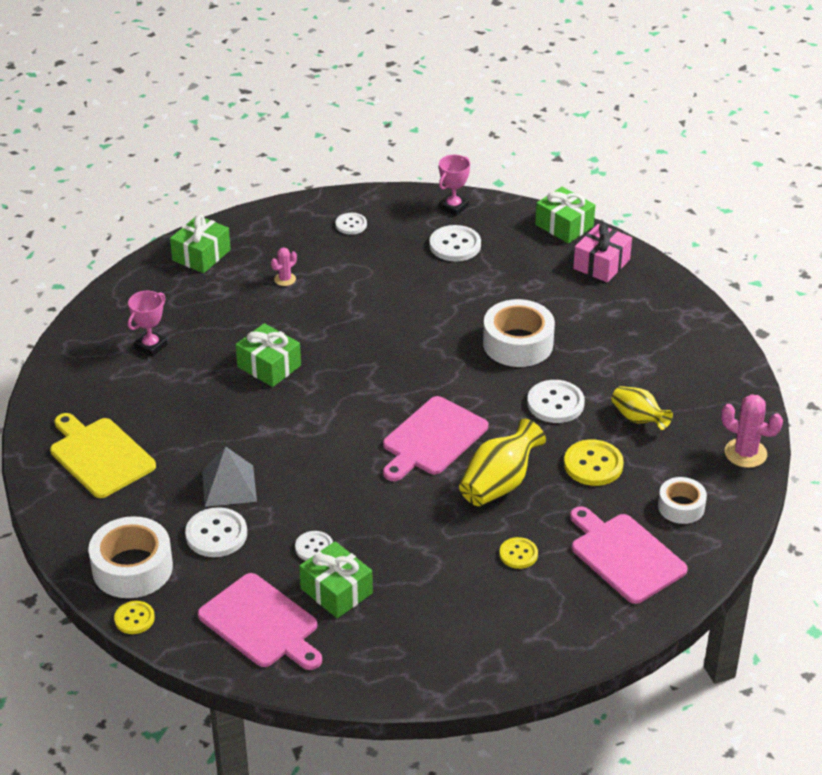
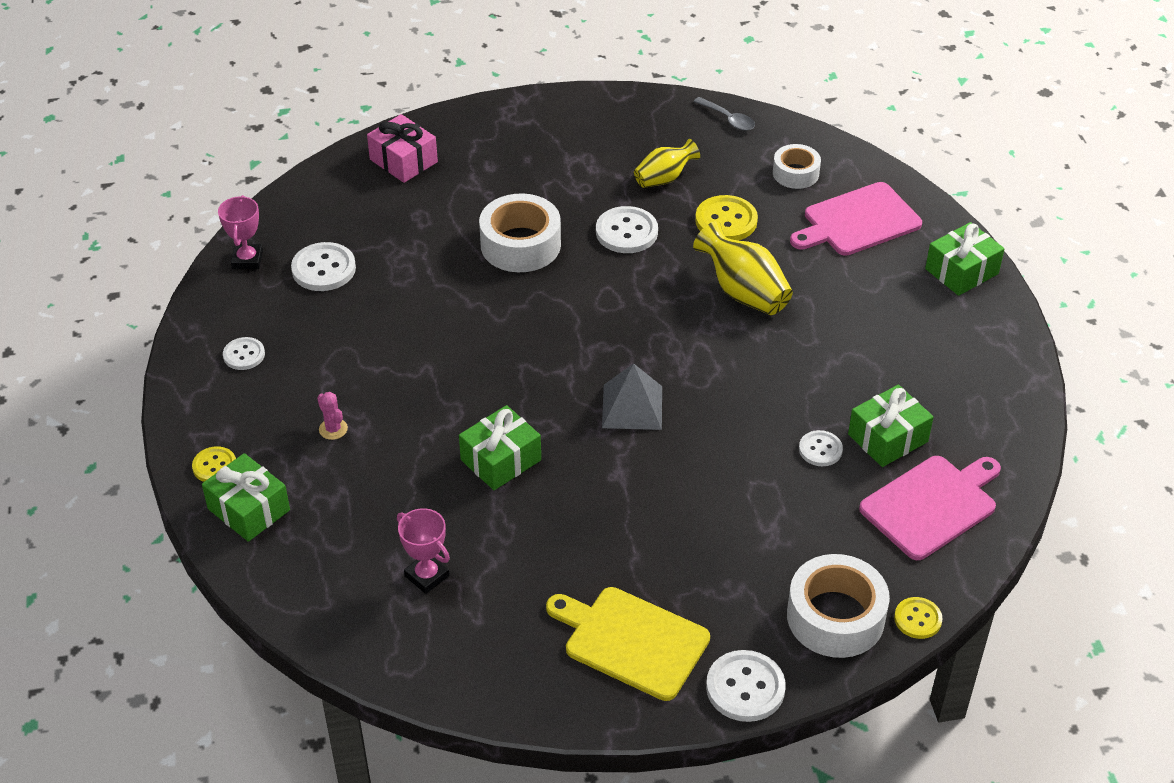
camera: 80 degrees left, 5 degrees up
yellow cutting board [50,413,156,498] -> yellow cutting board turned 60 degrees clockwise [546,587,710,701]
white button [185,507,247,557] -> white button moved to [706,650,786,722]
grey pyramid [202,446,257,507] -> grey pyramid moved to [602,363,662,430]
pink cutting board [383,396,488,481] -> none
pink trophy [439,155,470,216] -> pink trophy turned 45 degrees clockwise [218,195,263,269]
yellow button [500,537,538,569] -> yellow button moved to [192,447,236,482]
green gift [535,187,595,243] -> green gift moved to [925,222,1005,296]
pink cactus [721,394,783,468] -> grey spoon [693,97,755,131]

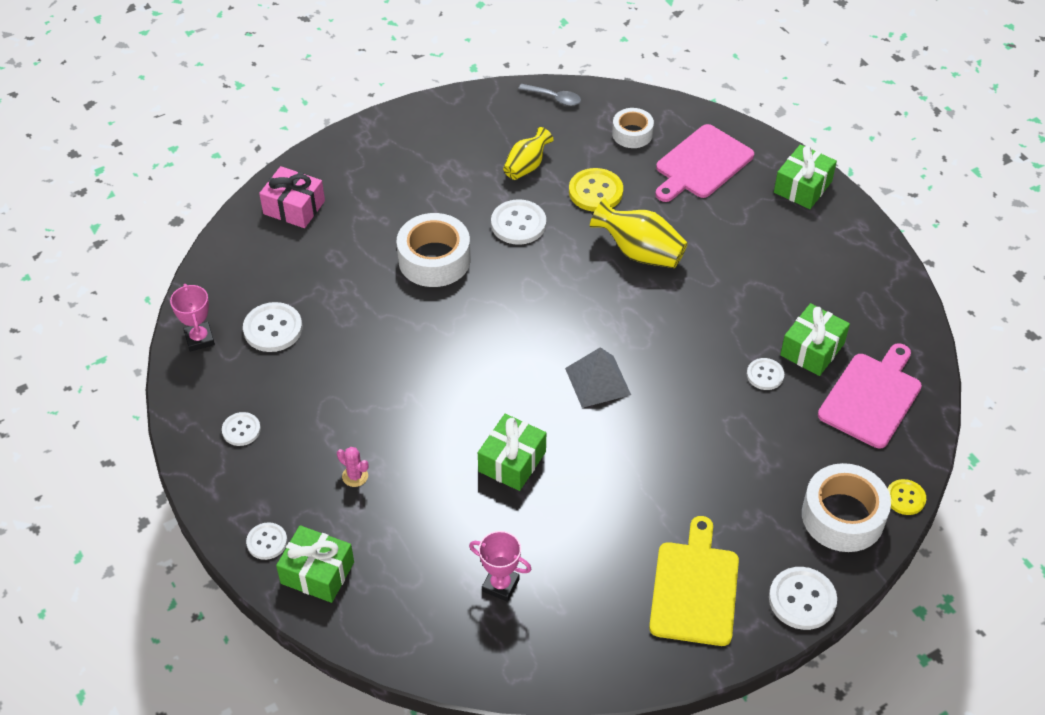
camera: 20 degrees left, 5 degrees up
yellow button [192,447,236,482] -> white button [246,522,287,560]
yellow cutting board [546,587,710,701] -> yellow cutting board turned 90 degrees clockwise [649,516,739,646]

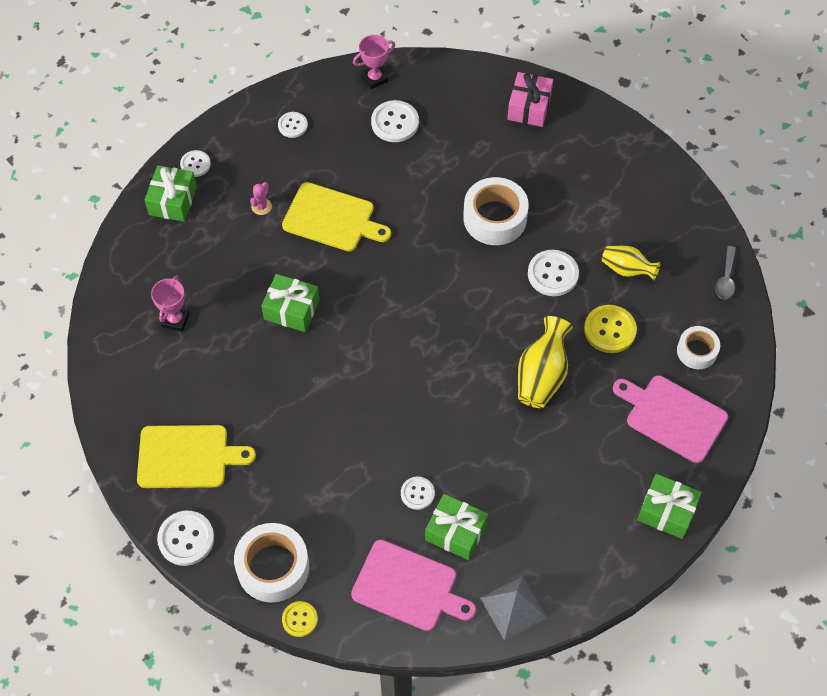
camera: 80 degrees right, 10 degrees up
grey pyramid [565,347,631,408] -> grey pyramid moved to [480,576,547,641]
none -> yellow cutting board [282,182,391,251]

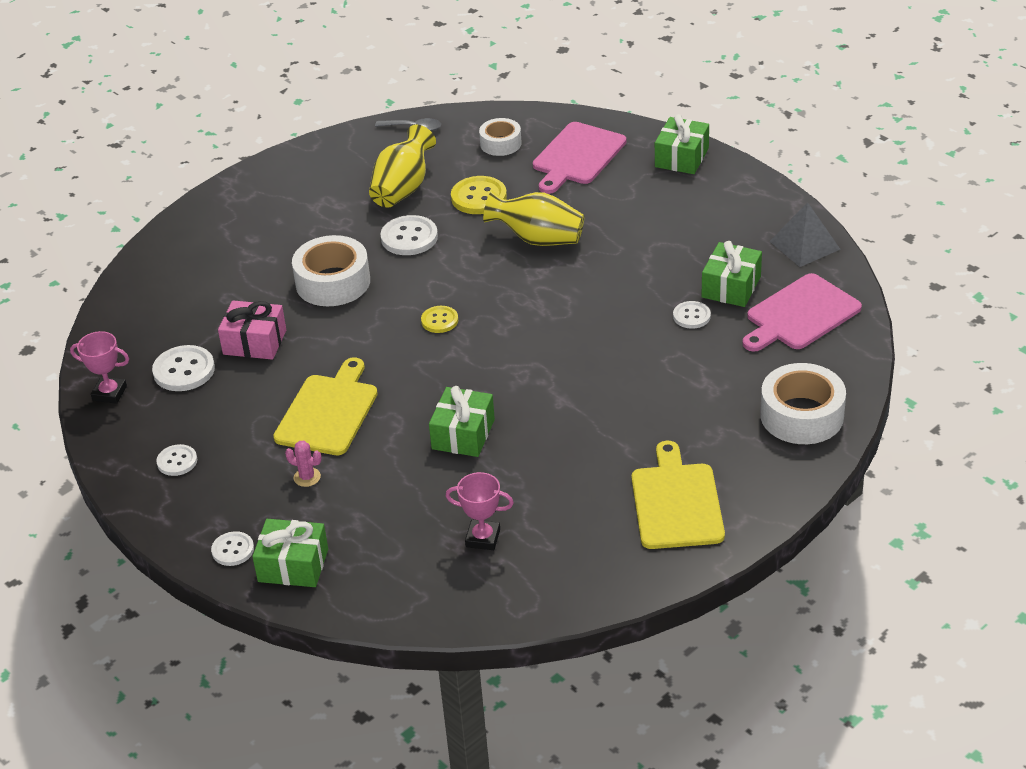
camera: 90 degrees left, 20 degrees down
white button [157,511,214,566] -> none
yellow button [282,601,318,637] -> yellow button moved to [421,306,458,333]
pink cutting board [351,540,476,631] -> pink cutting board turned 150 degrees counterclockwise [742,273,862,352]
pink trophy [353,35,395,89] -> pink trophy turned 45 degrees counterclockwise [70,331,129,404]
pink gift [507,72,553,127] -> pink gift moved to [218,300,286,360]
yellow vase [602,246,661,280] -> yellow vase [369,125,436,208], size x1.53

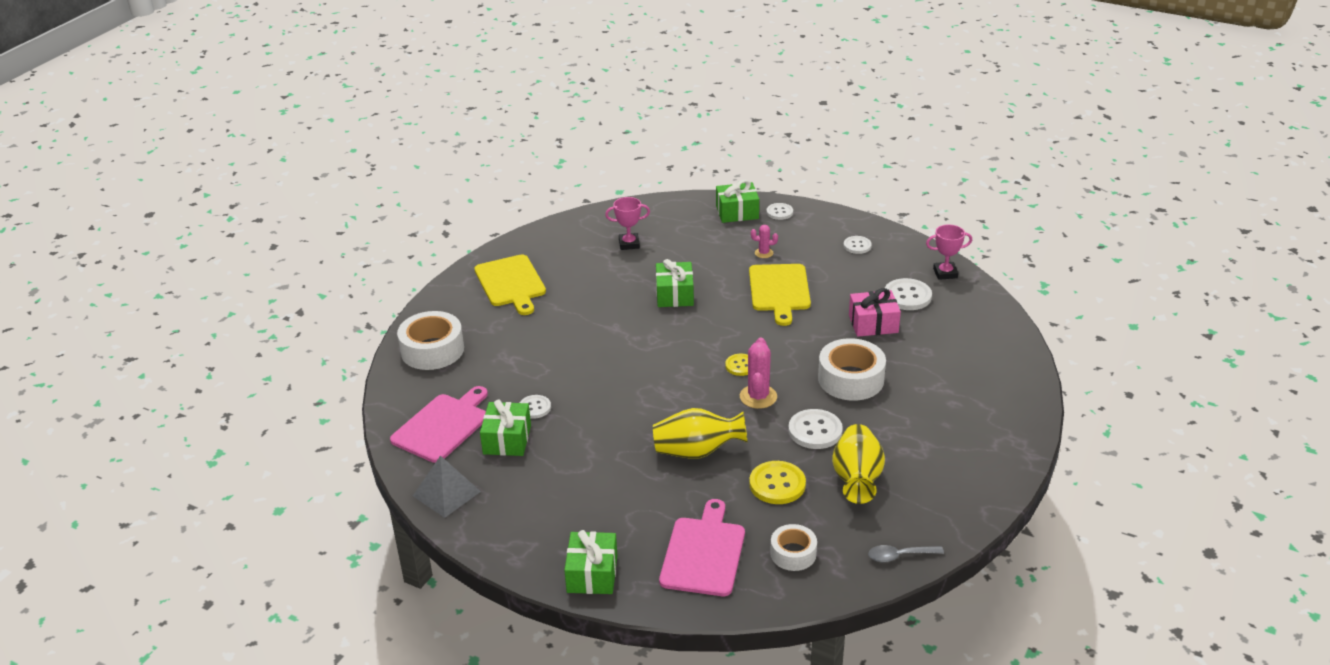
camera: 160 degrees right, 5 degrees down
none -> pink cactus [740,337,777,409]

